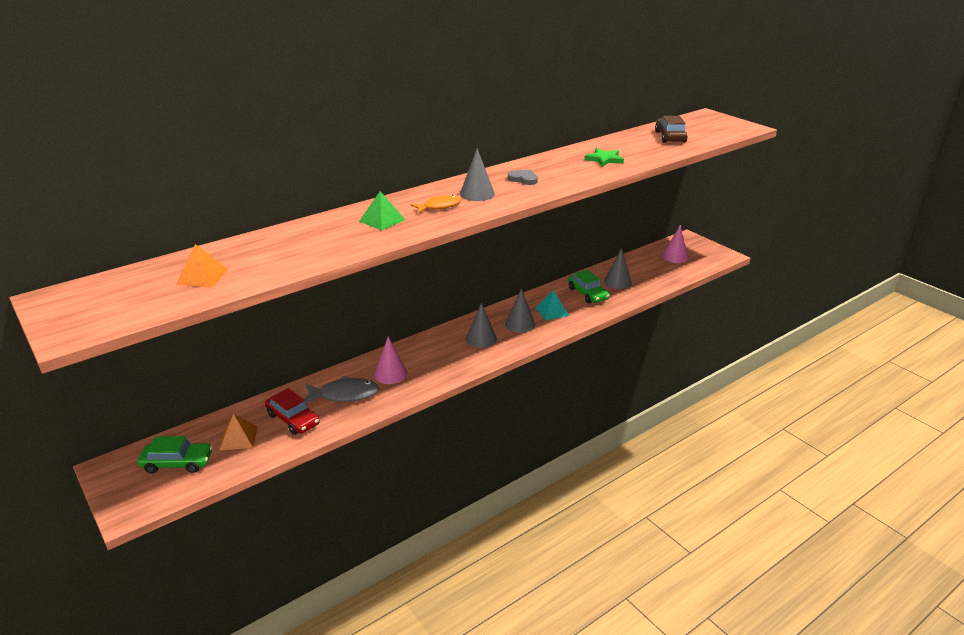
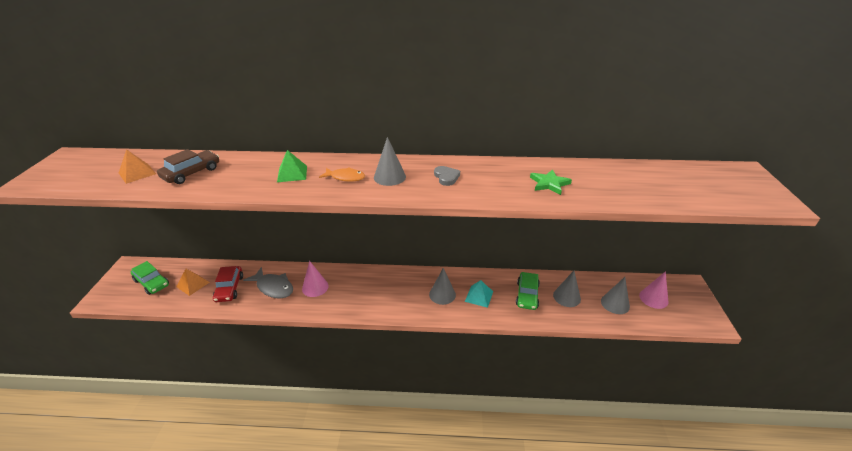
camera: 40 degrees right, 5 degrees up
grey cone [466,303,497,348] -> grey cone moved to [601,277,630,314]
brown car [655,116,688,143] -> brown car moved to [157,149,219,184]

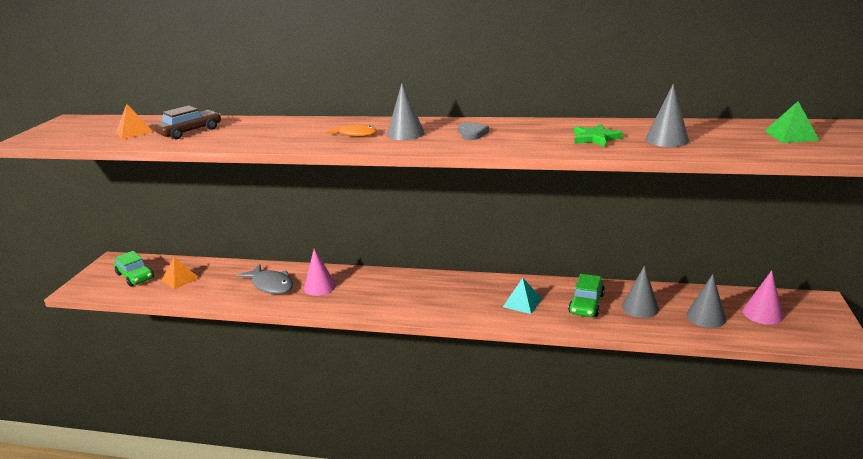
camera: 10 degrees right, 10 degrees down
red car [213,266,243,302] -> none
green pyramid [277,150,307,182] -> green pyramid moved to [765,101,820,143]
grey cone [429,268,456,305] -> grey cone moved to [645,84,689,147]

